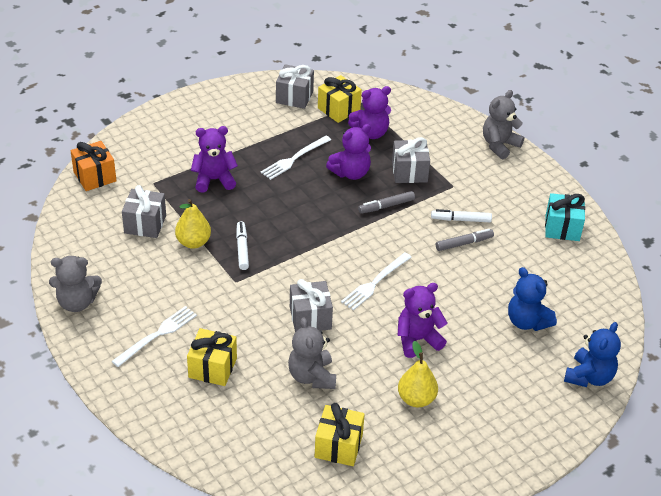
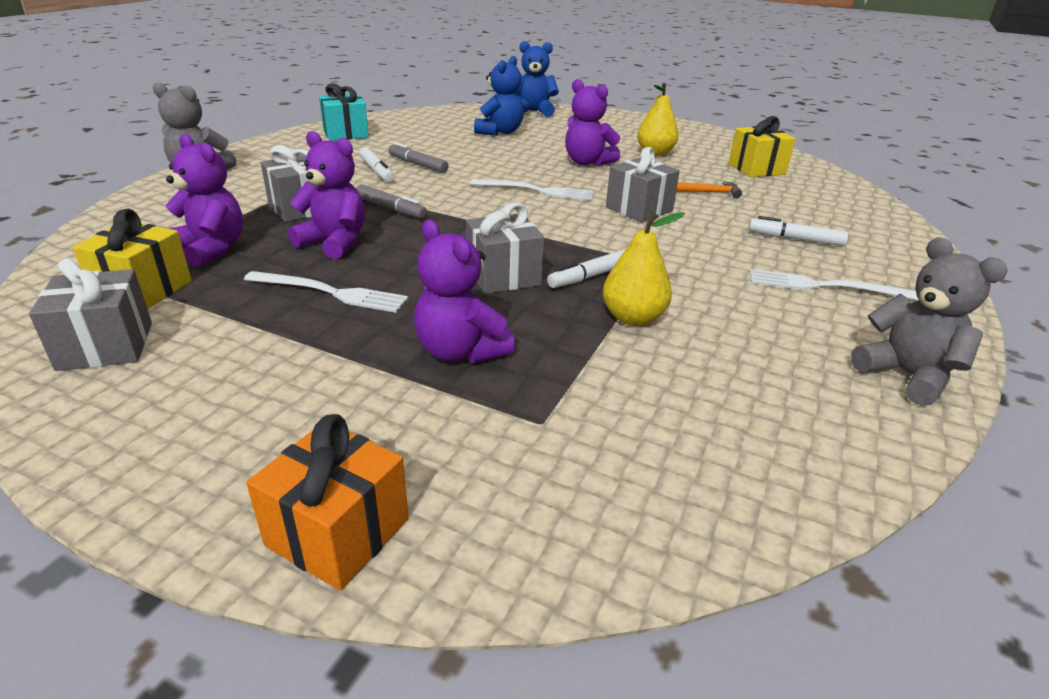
camera: 120 degrees left, 10 degrees down
orange gift [71,141,116,191] -> orange gift moved to [246,414,408,590]
grey gift [122,185,166,238] -> grey gift moved to [466,202,544,294]
yellow gift [187,328,237,386] -> white marker [749,216,848,246]
grey teddy bear [288,318,336,389] -> orange hammer [676,181,742,198]

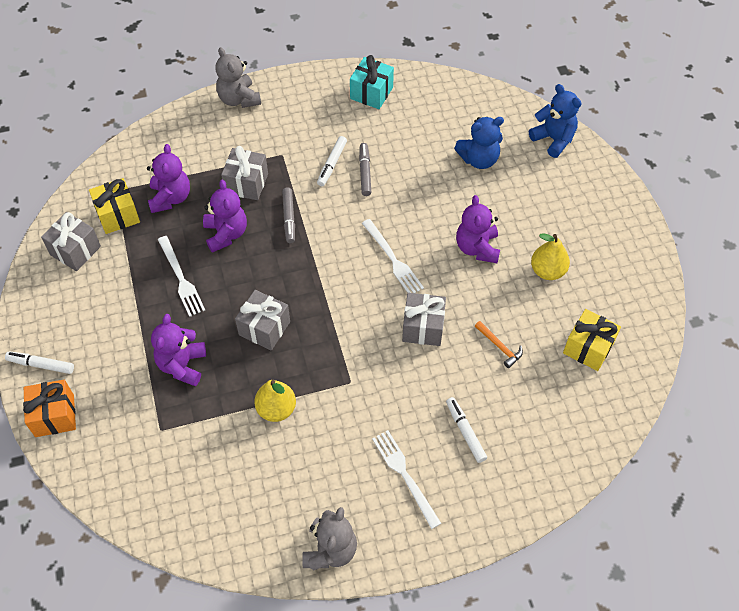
camera: 50 degrees right, 25 degrees up
white marker [547,249,626,288] -> white marker moved to [5,351,74,374]

